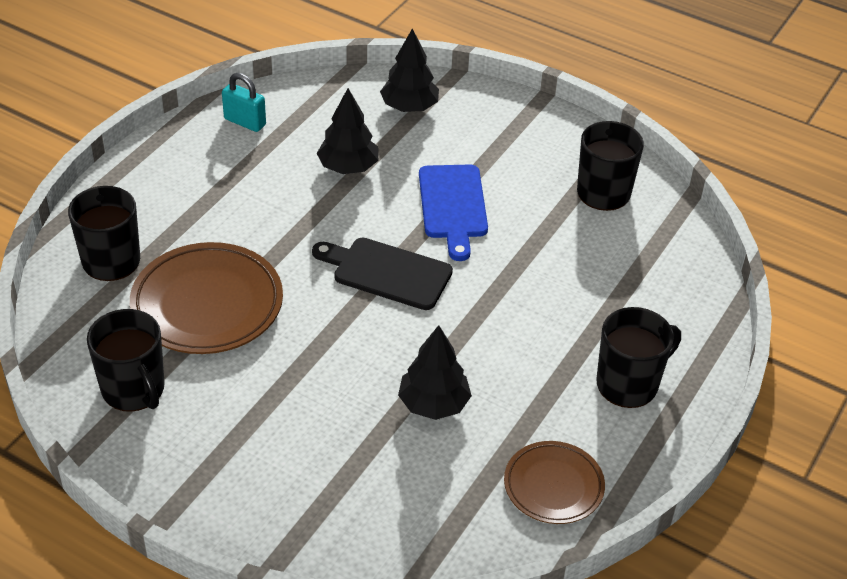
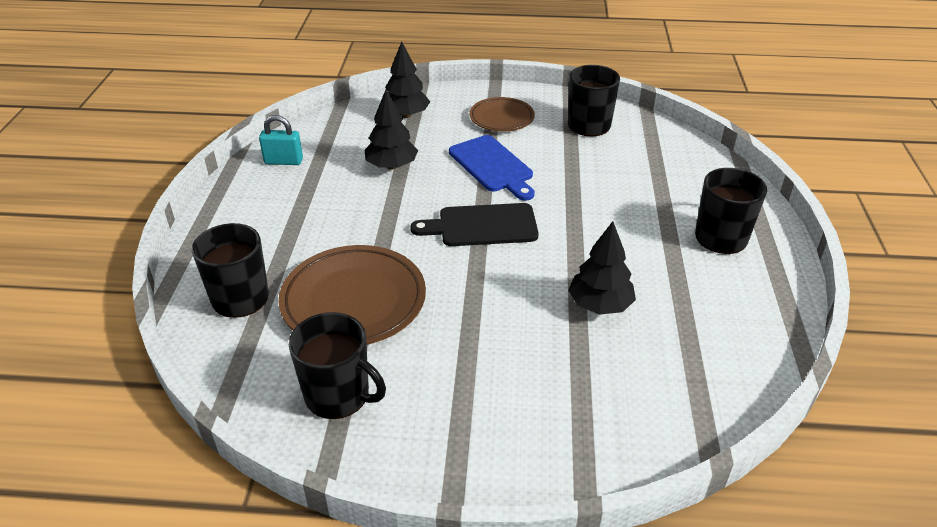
camera: 25 degrees left, 5 degrees down
brown plate [504,441,605,524] -> brown plate moved to [469,97,535,132]

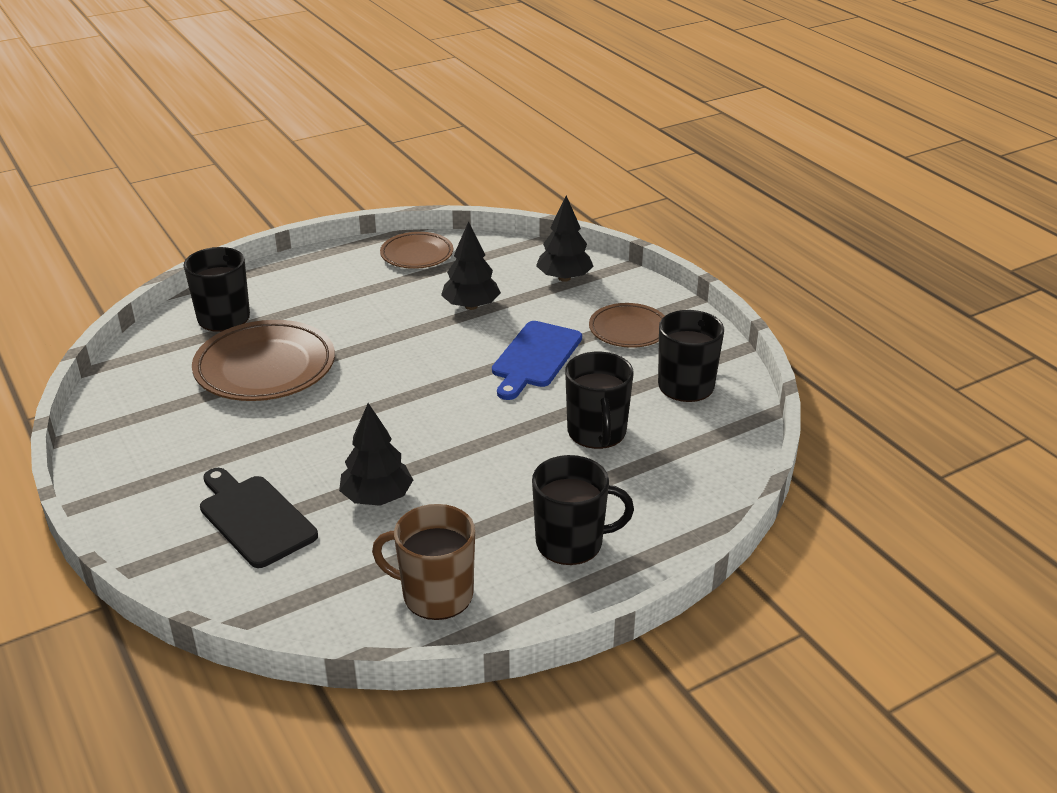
camera: 55 degrees right, 5 degrees down
turquoise padlock [259,115,303,165] -> brown plate [380,232,453,269]
black mug [289,312,386,419] -> black mug moved to [565,352,634,449]
black cutting board [410,203,539,246] -> black cutting board moved to [200,468,318,568]
none -> brown mug [372,504,475,620]

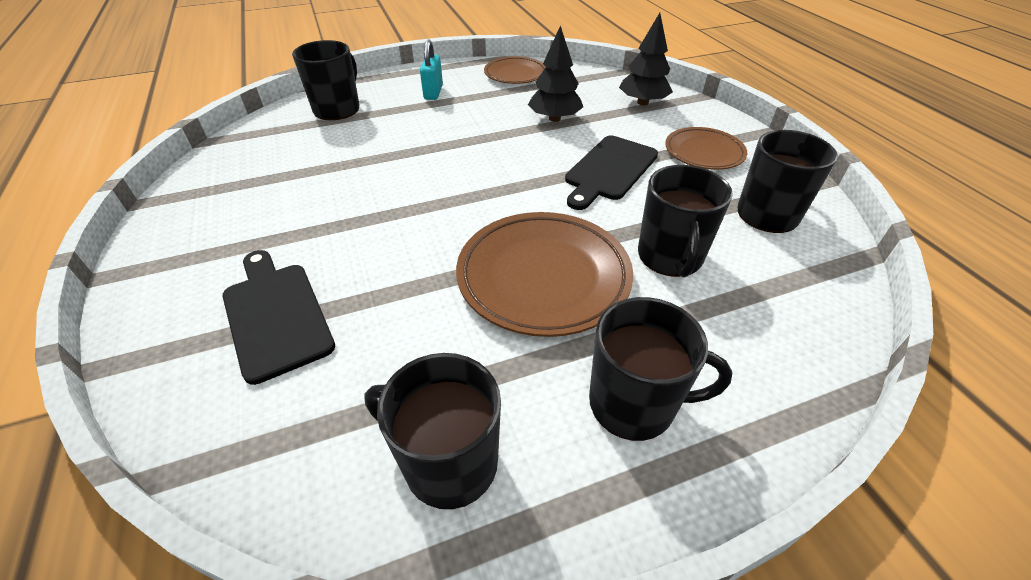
camera: 10 degrees right, 10 degrees up
brown plate [192,320,335,401] -> brown plate moved to [456,212,633,337]
black tree [339,403,413,506] -> none
brown mug [372,504,475,620] -> black mug [364,353,501,509]
blue cutting board [492,321,582,400] -> black cutting board [565,135,658,210]
none -> turquoise padlock [420,40,443,100]

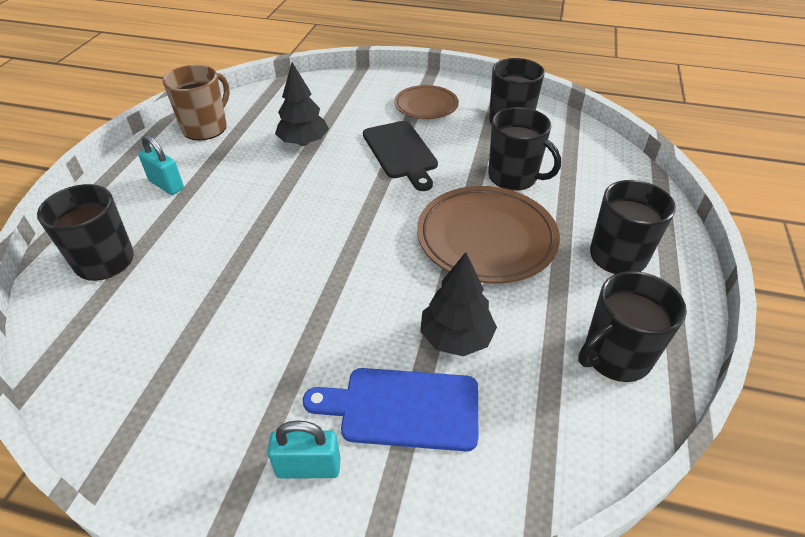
camera: 55 degrees left, 0 degrees up
black cutting board [222,250,335,385] -> blue cutting board [303,368,478,451]
brown plate [484,56,546,84] -> brown mug [162,65,230,141]
black tree [619,13,673,105] -> black tree moved to [420,252,497,356]
none -> turquoise padlock [267,420,340,479]

